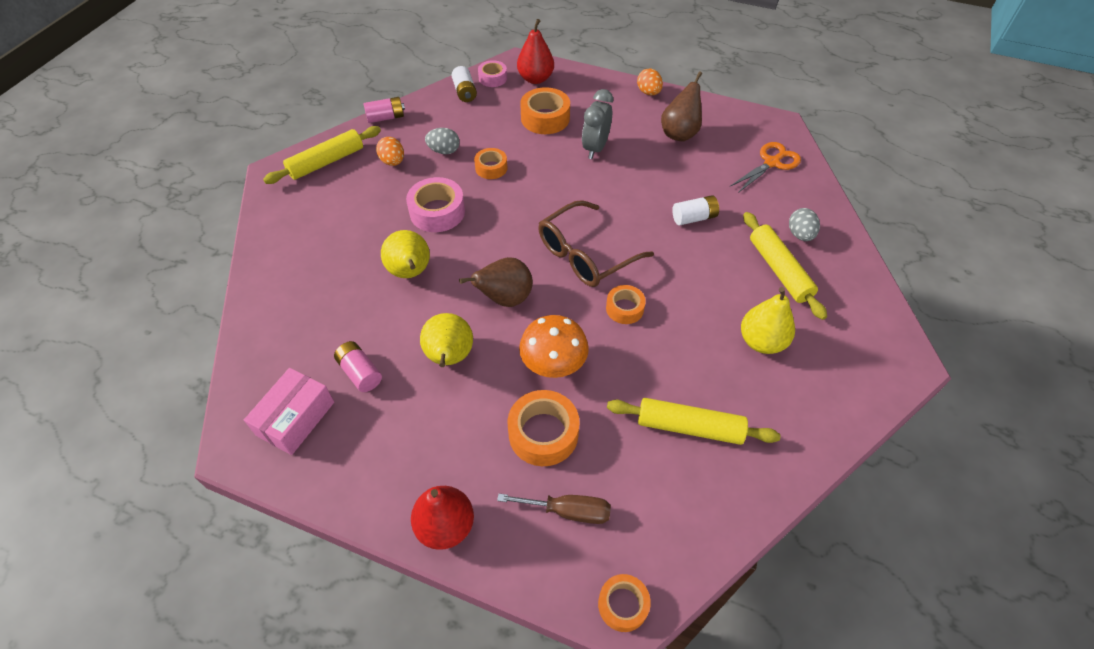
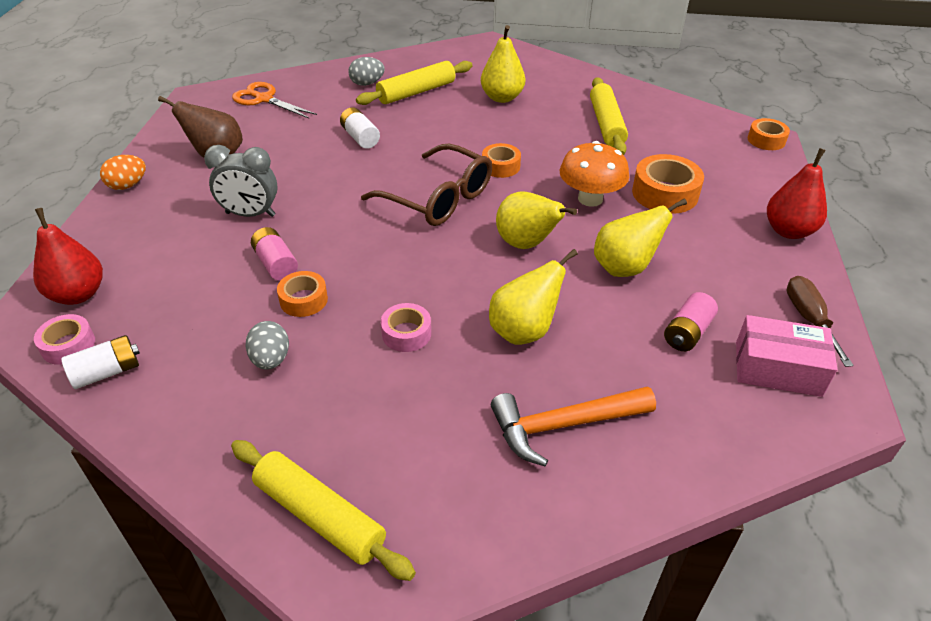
camera: 105 degrees left, 10 degrees down
pink battery [364,97,405,123] -> pink battery moved to [251,227,298,281]
orange egg [376,137,404,166] -> none
pink tape [406,177,465,232] -> pink tape [381,303,431,352], size x0.62
brown pear [459,257,533,307] -> yellow pear [496,191,577,249]
brown screwdriver [497,494,611,524] -> brown screwdriver moved to [786,276,854,367]
orange tape [520,87,570,134] -> none
none -> orange hammer [491,386,656,467]

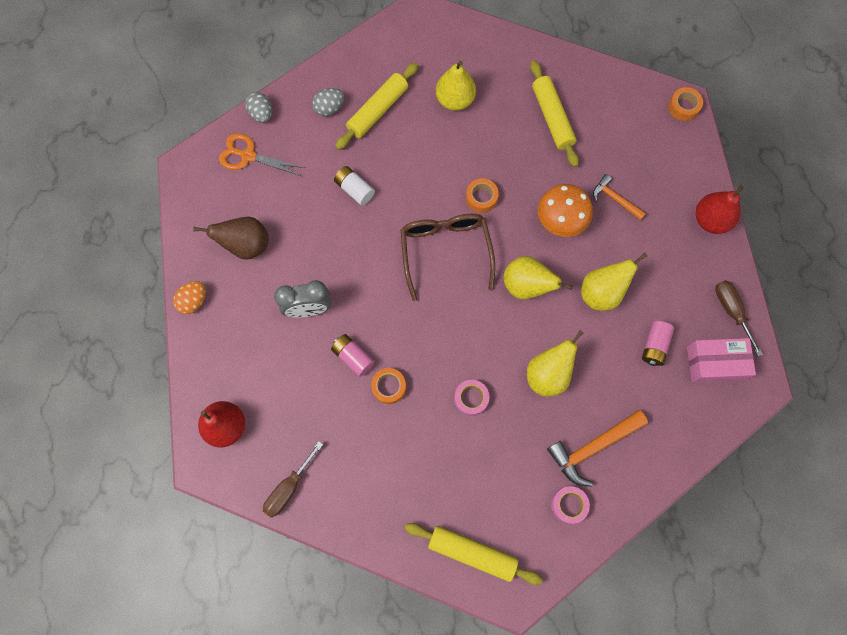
camera: 15 degrees left, 30 degrees up
pink tape [34,314,95,365] -> pink tape moved to [551,486,590,524]
white battery [61,335,140,389] -> brown screwdriver [263,441,323,517]
grey egg [245,321,289,370] -> grey egg moved to [245,92,272,123]
brown glasses [361,143,492,226] -> brown glasses turned 120 degrees counterclockwise [401,214,495,301]
orange tape [632,154,704,214] -> orange hammer [593,174,646,220]

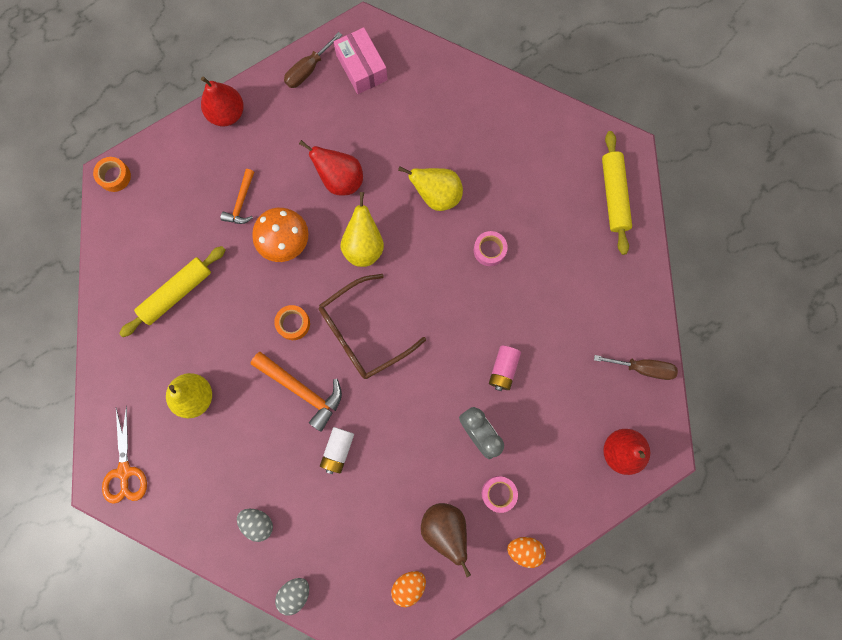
camera: 115 degrees left, 5 degrees up
orange scissors [219,133,305,176] -> orange scissors moved to [102,406,147,504]
yellow rolling pin [335,62,418,150] -> none
orange tape [371,368,406,404] -> none
orange hammer [547,410,648,487] -> orange hammer moved to [251,352,342,432]
pink tape [551,486,590,524] -> pink tape moved to [482,476,518,513]
yellow pear [581,253,647,311] -> red pear [299,140,363,196]
pink battery [642,321,674,366] -> none
none -> orange egg [391,571,426,607]

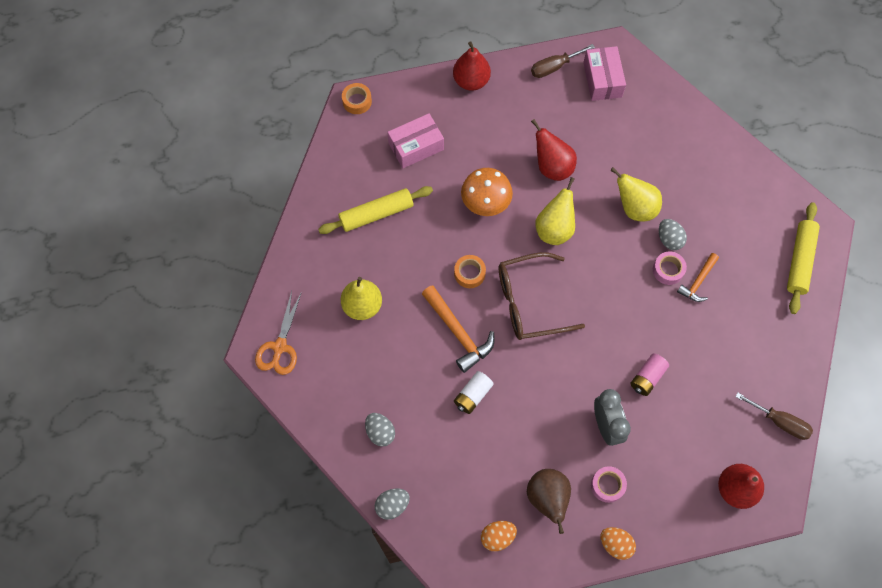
camera: 20 degrees right, 10 degrees down
orange hammer [220,169,254,224] -> orange hammer moved to [677,253,719,302]
none -> pink box [387,113,444,168]
none -> grey egg [659,219,687,250]

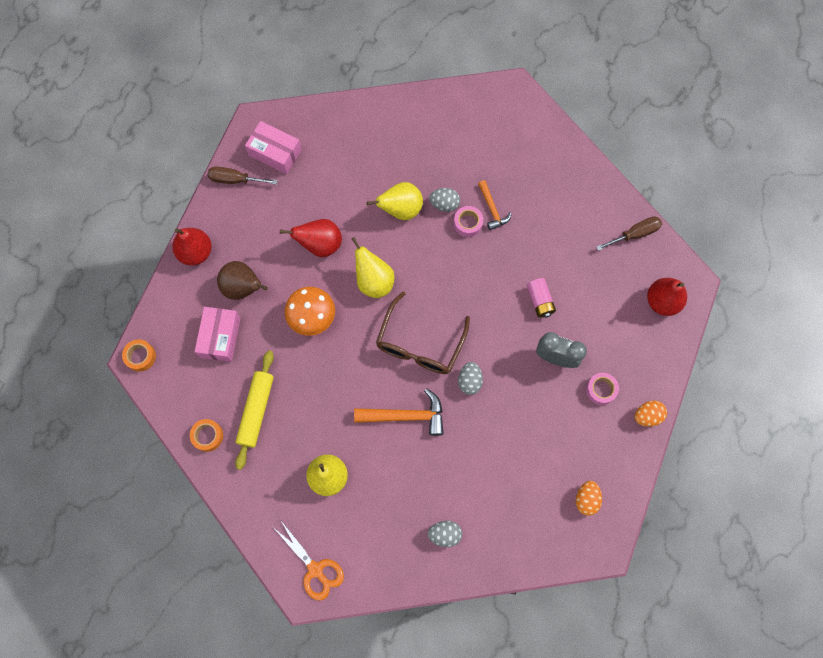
camera: 55 degrees left, 5 degrees up
grey egg [375,489,410,520] -> grey egg moved to [458,362,483,395]
orange tape [454,255,486,288] -> orange tape moved to [190,419,223,452]
white battery [454,371,494,414] -> none
brown pear [527,469,571,534] -> brown pear moved to [217,261,268,300]
brown screwdriver [531,44,595,78] -> brown screwdriver turned 90 degrees clockwise [208,166,277,185]
yellow rolling pin [787,202,820,314] -> none

